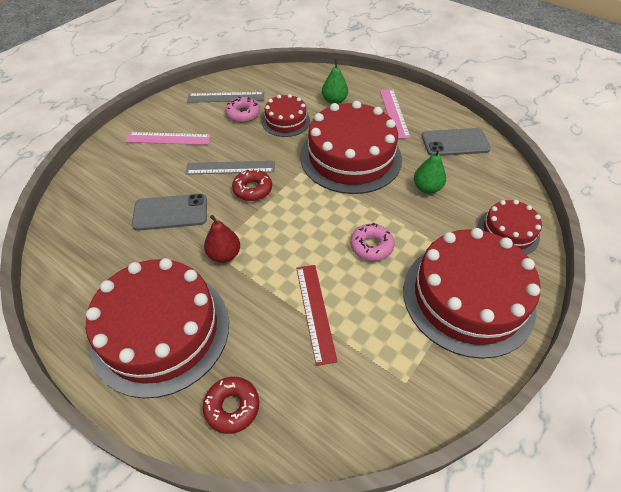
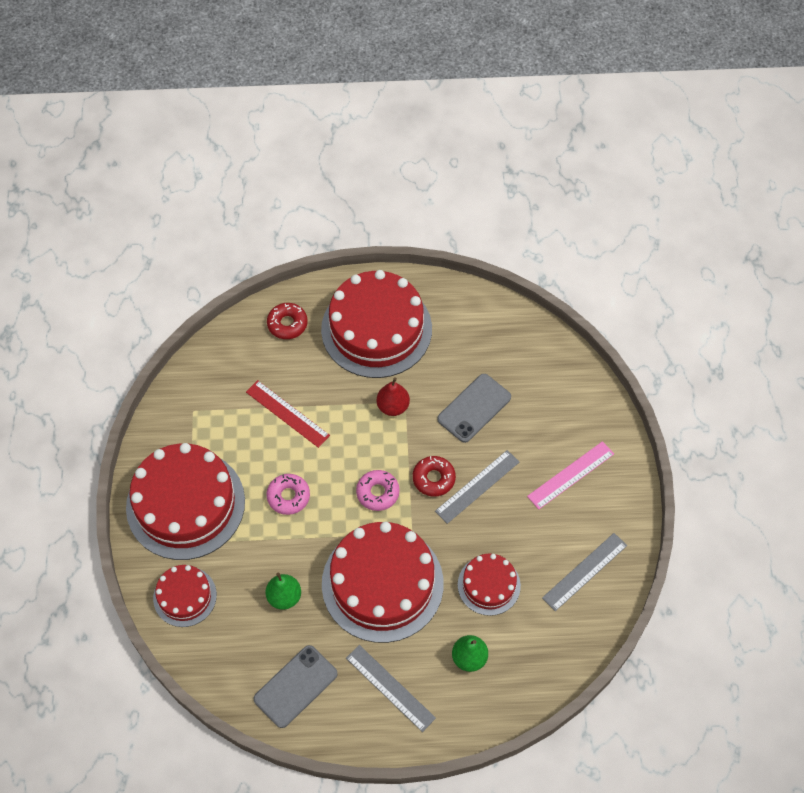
camera: 140 degrees right, 10 degrees up
pink donut [226,97,260,122] -> pink donut moved to [356,470,400,511]
pink ruler [380,89,411,139] -> grey ruler [346,645,436,732]

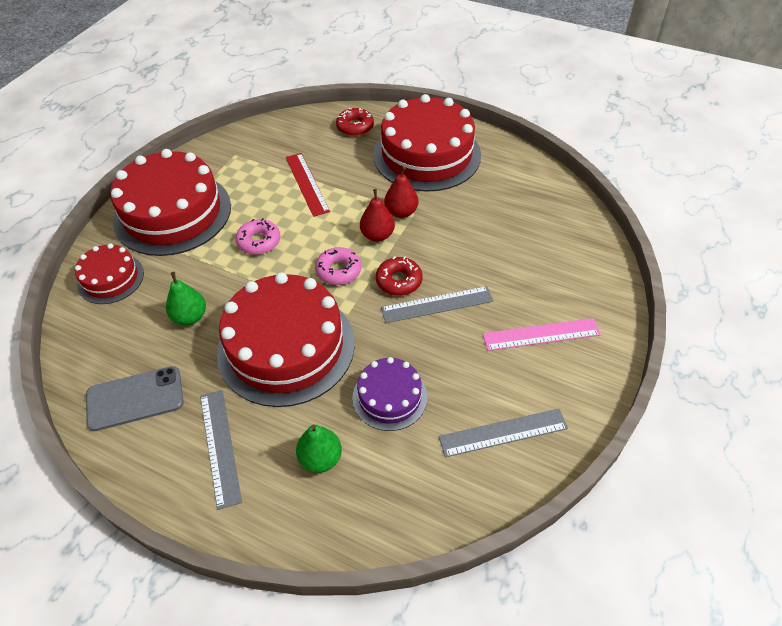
camera: 30 degrees right, 10 degrees down
grey phone [437,374,511,443] -> none
red cake [458,553,521,616] -> purple cake [352,357,427,431]
none -> red pear [360,189,395,242]

